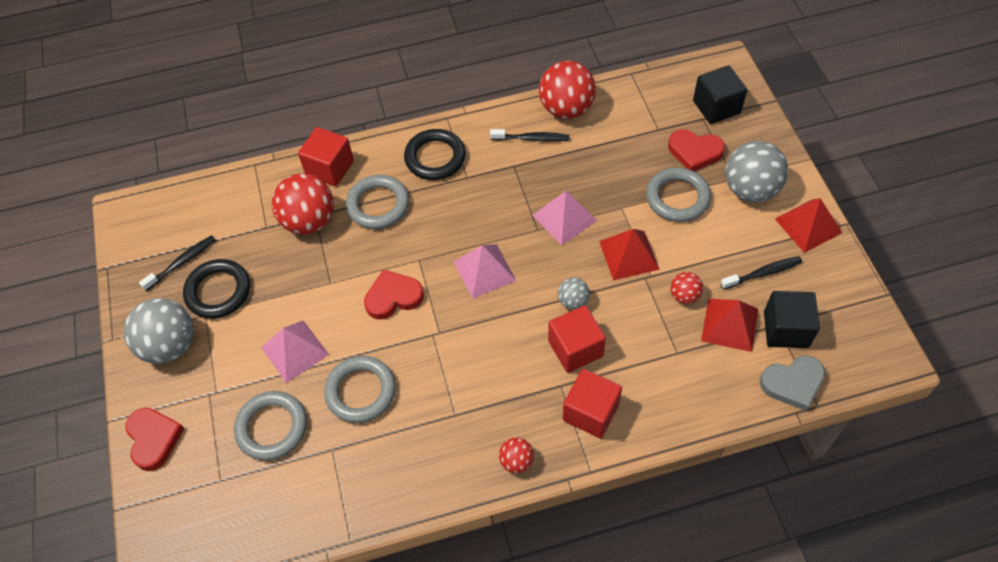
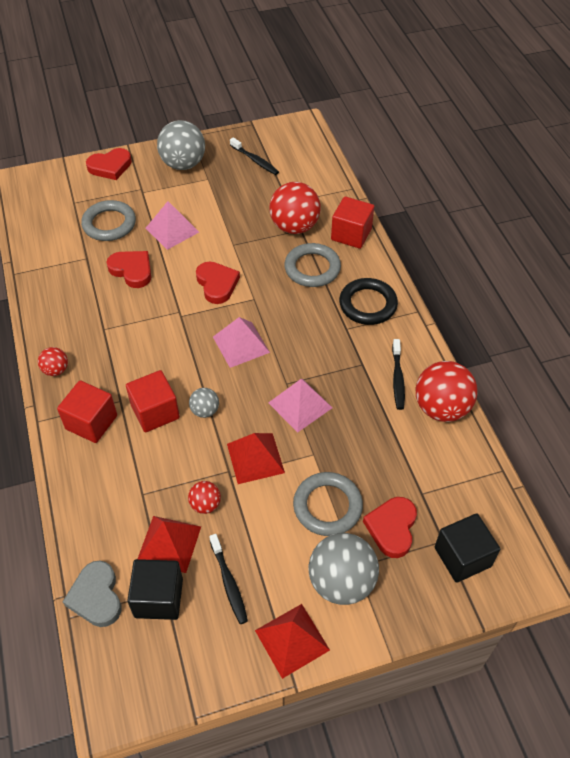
camera: 85 degrees right, 5 degrees down
black ring [183,259,250,319] -> none
grey ring [324,356,396,423] -> red heart [106,251,151,288]

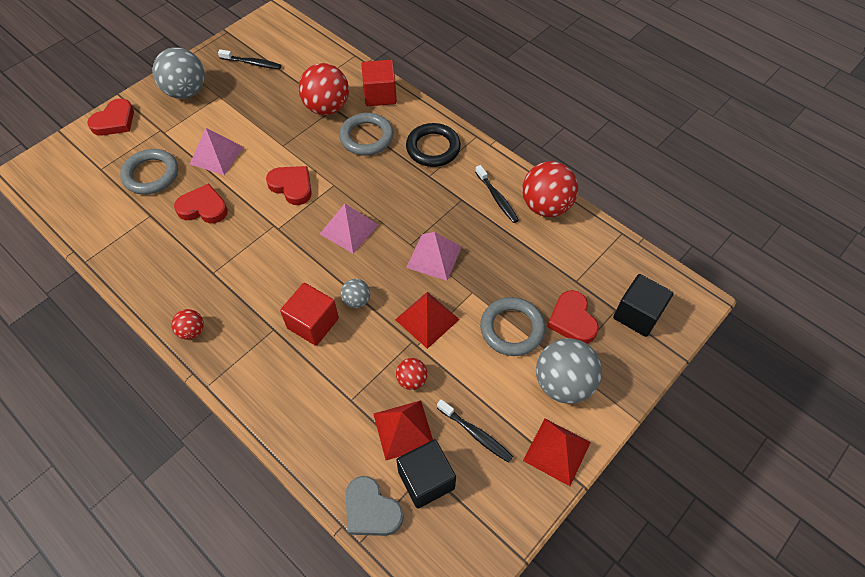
camera: 30 degrees left, 5 degrees up
red cube [57,381,117,443] -> none

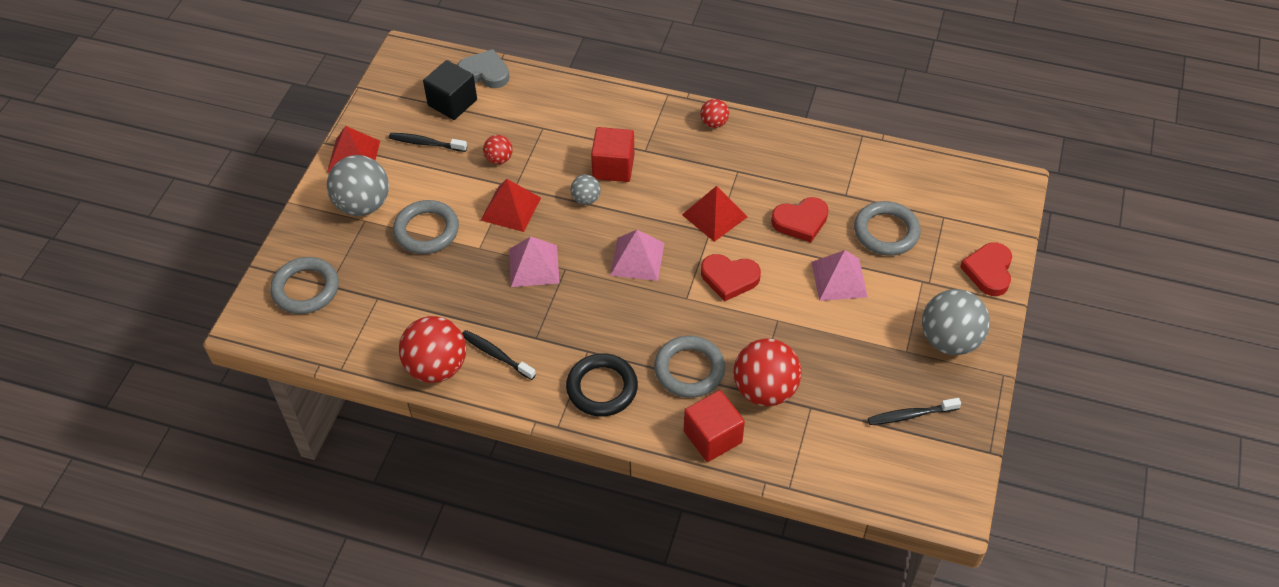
camera: 155 degrees right, 5 degrees down
red pyramid [374,401,433,460] -> red pyramid moved to [682,186,748,242]
red heart [547,290,599,344] -> none
black cube [613,274,674,337] -> grey ring [270,257,339,314]

